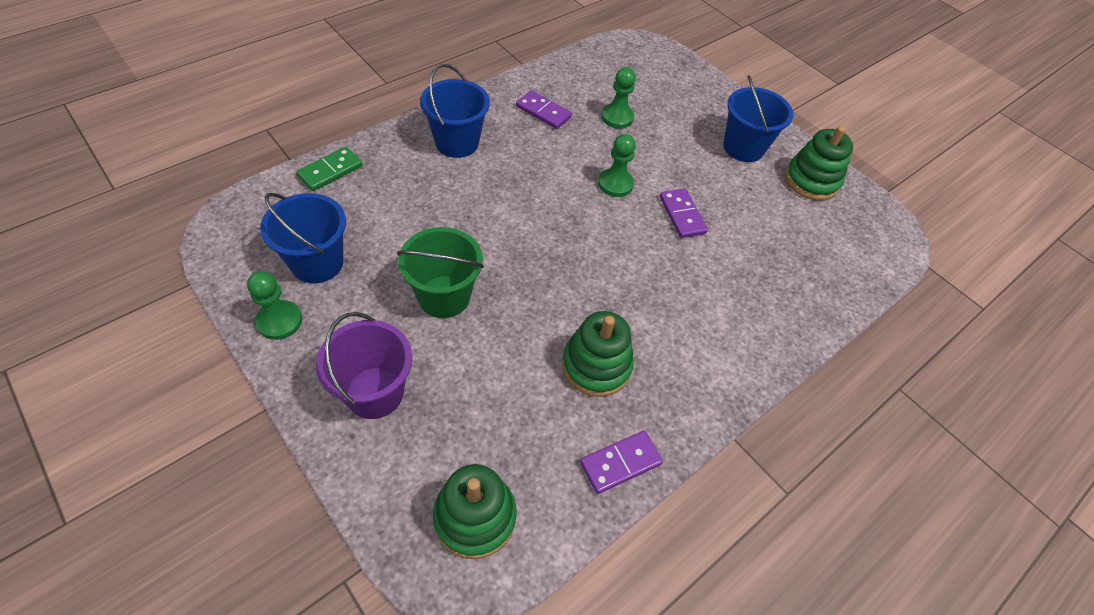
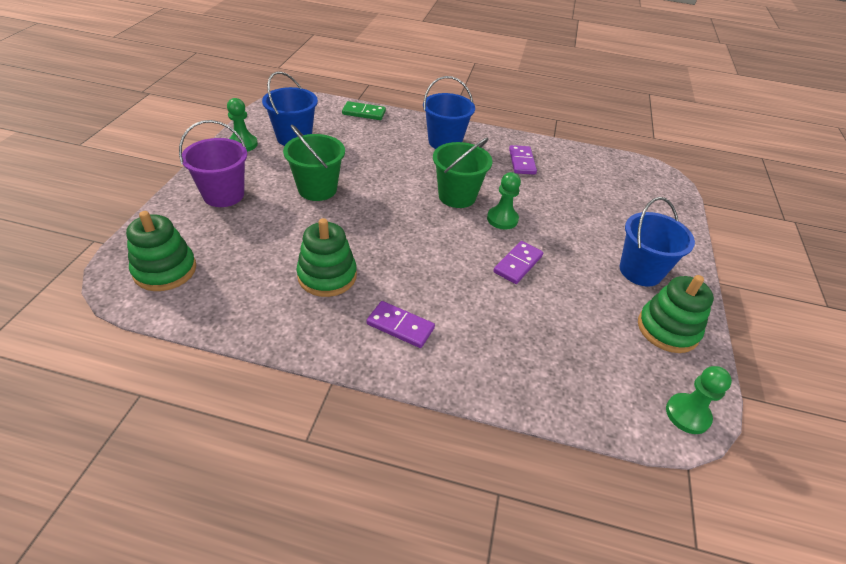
camera: 55 degrees right, 10 degrees down
purple domino [580,431,663,494] -> purple domino moved to [366,301,435,348]
green pawn [601,67,636,129] -> green pawn moved to [666,366,732,434]
none -> green bucket [433,138,492,208]

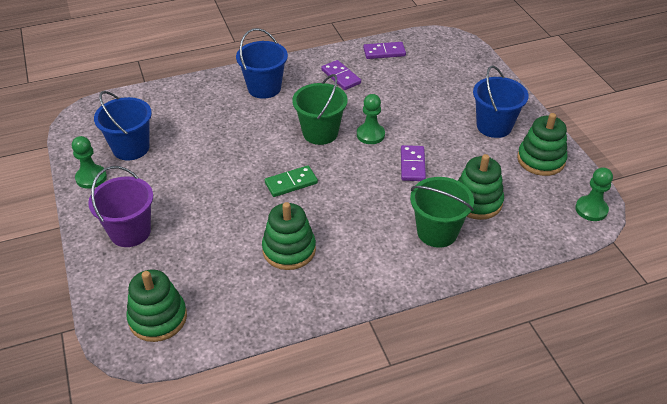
camera: 30 degrees left, 0 degrees up
green bucket [283,124,345,201] -> green bucket moved to [410,177,474,248]
green domino [342,101,386,120] -> green domino moved to [265,165,318,197]
purple domino [366,301,435,348] -> purple domino moved to [363,42,406,59]
none -> green stacking toy [458,154,504,220]

